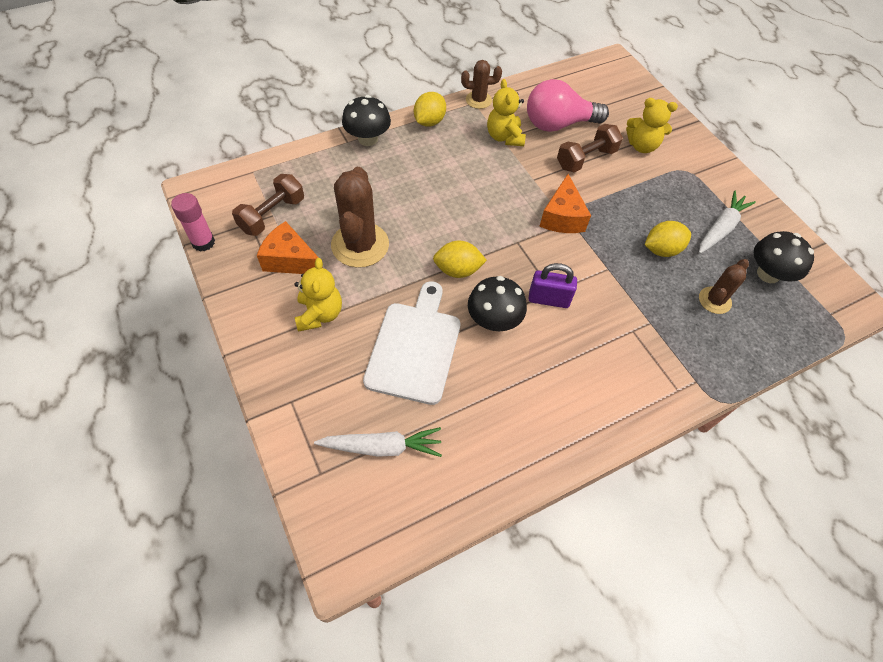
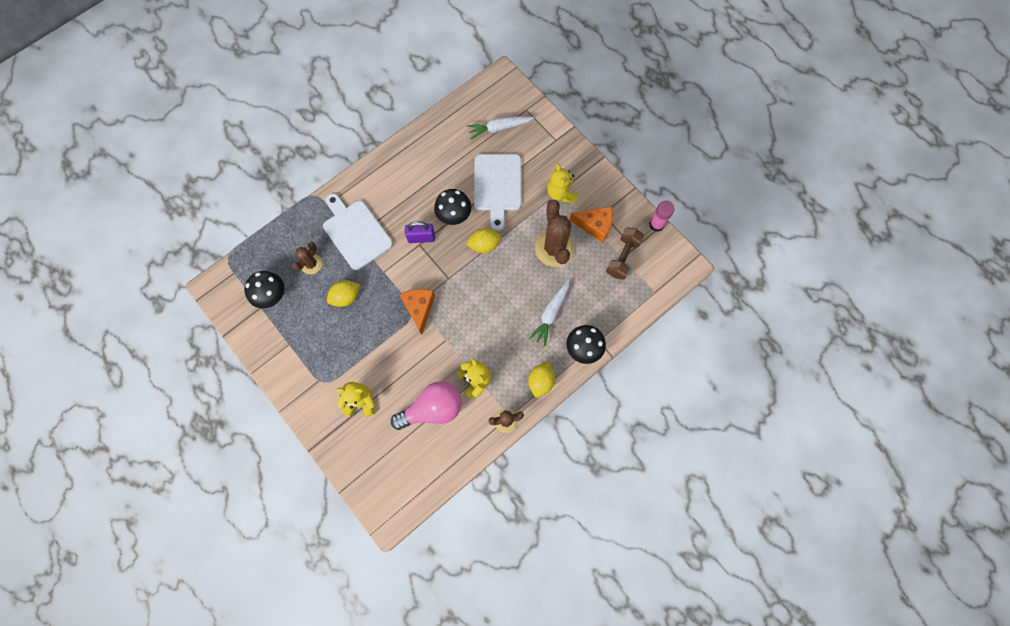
camera: 170 degrees right, 15 degrees up
brown dumbbell [557,124,623,173] -> none
white carrot [699,191,756,254] -> white carrot moved to [529,279,570,346]
none -> white cutting board [323,194,393,270]

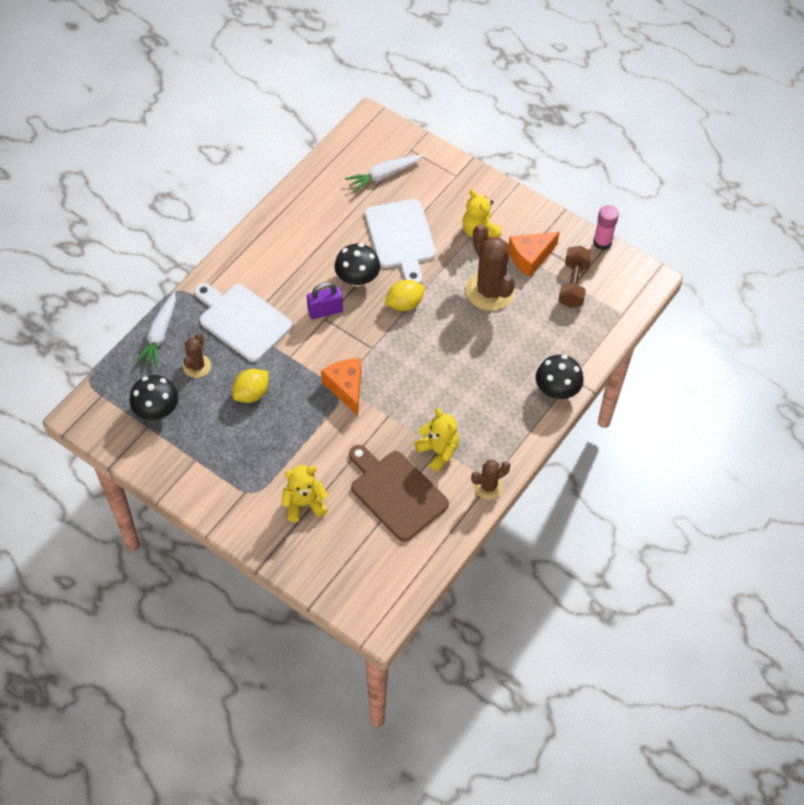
camera: 15 degrees left, 15 degrees down
pink light bulb [391,381,462,430] -> brown cutting board [349,445,449,542]
yellow lemon [528,361,555,398] -> none
white carrot [529,279,570,346] -> white carrot moved to [136,292,176,367]
orange cheese [569,206,613,243] -> orange cheese turned 150 degrees clockwise [508,232,559,277]

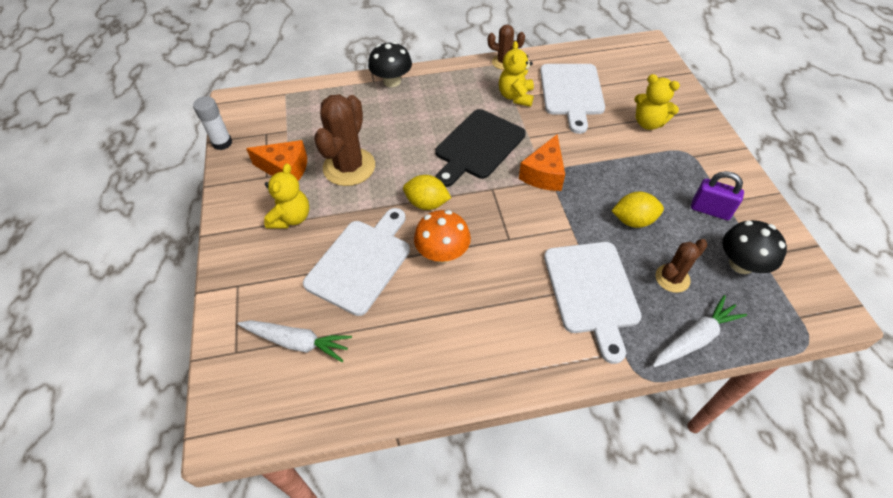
camera: 135 degrees left, 5 degrees down
purple padlock [307,282,343,319] -> purple padlock moved to [691,171,744,220]
black mushroom [334,243,380,287] -> orange mushroom [414,210,471,263]
brown cutting board [349,445,449,542] -> white cutting board [540,64,605,134]
brown dumbbell [558,246,592,308] -> none
pink glue stick [593,205,619,250] -> white glue stick [193,96,232,150]
none -> black cutting board [435,109,526,187]

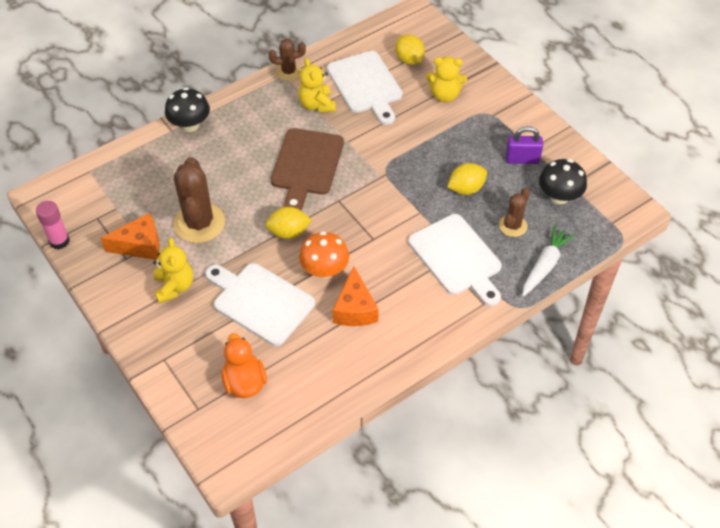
camera: 25 degrees left, 0 degrees up
white glue stick [193,96,232,150] -> pink glue stick [36,201,70,250]
white carrot [238,320,352,362] -> orange duck [221,333,267,398]
white cutting board [303,208,410,316] -> white cutting board turned 60 degrees counterclockwise [205,263,315,346]
black cutting board [435,109,526,187] -> brown cutting board [271,128,344,210]
orange cheese [519,135,565,191] -> orange cheese moved to [332,266,379,326]
none -> yellow lemon [395,34,425,65]

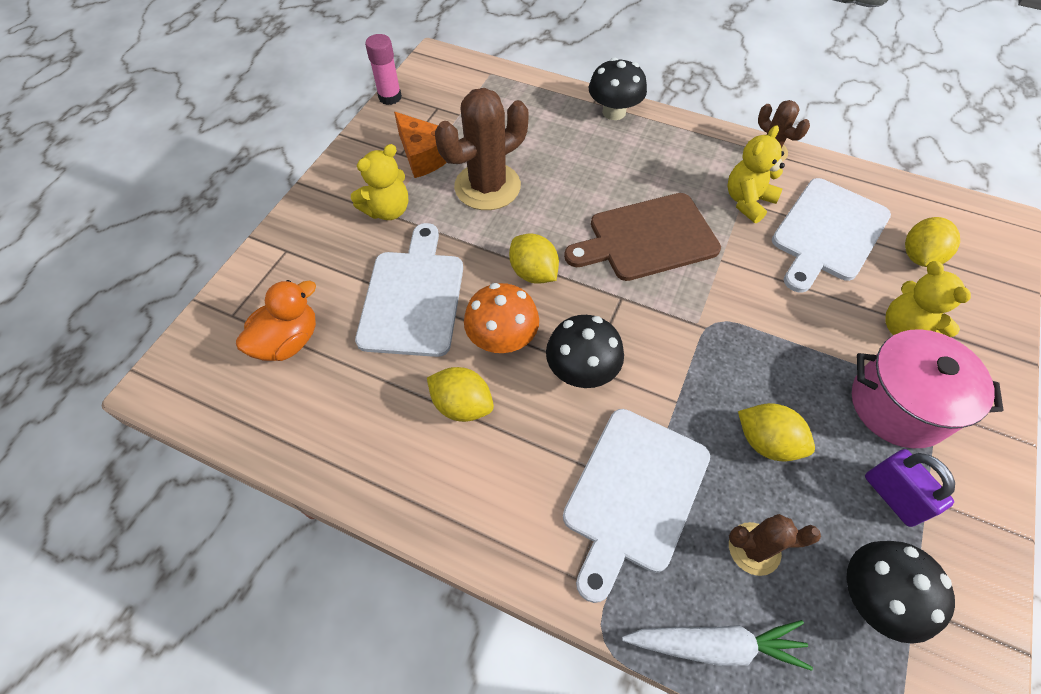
camera: 60 degrees right, 5 degrees up
orange cheese [332,266,379,326] -> yellow lemon [427,367,494,422]
none -> black mushroom [546,315,624,388]
none -> pink pot [852,329,1003,448]

